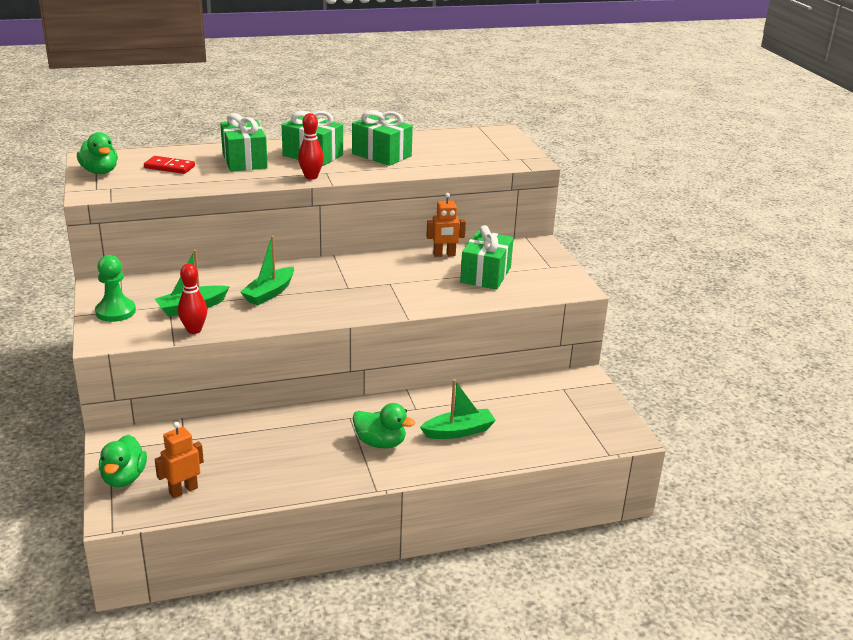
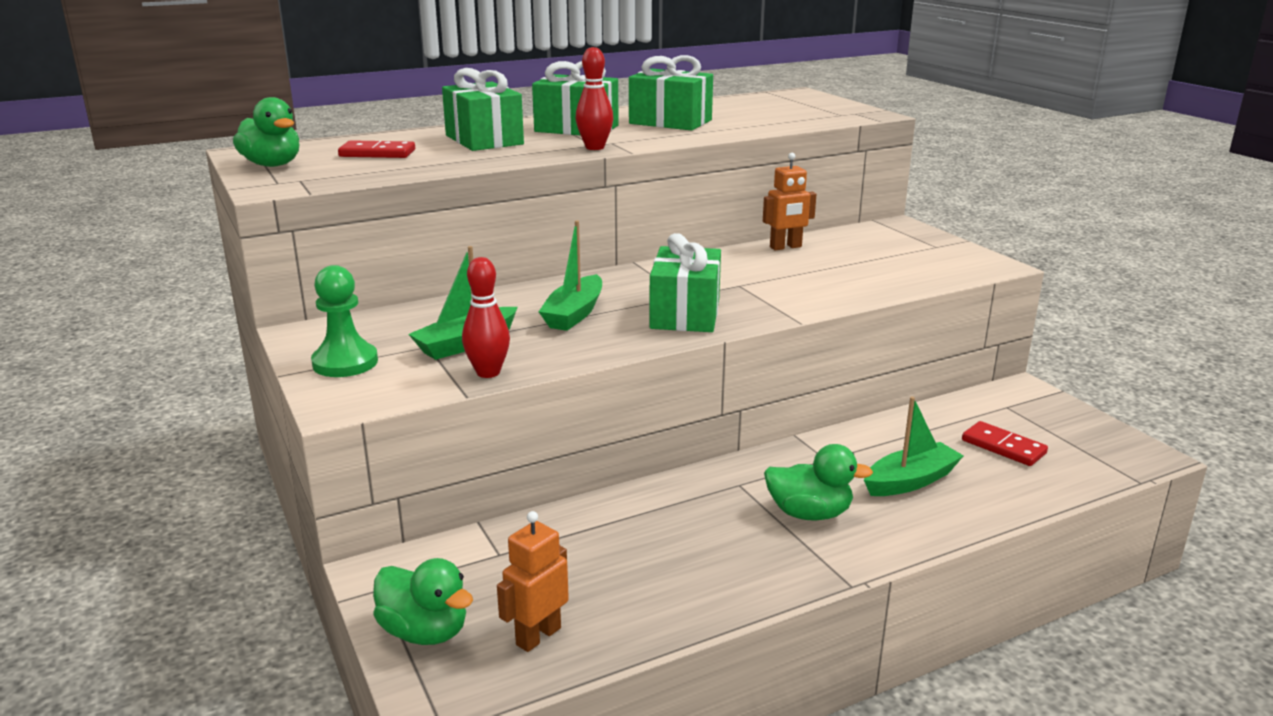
camera: 10 degrees left, 5 degrees down
green duck [99,435,147,487] -> green duck turned 45 degrees counterclockwise [373,558,473,645]
green gift [460,225,514,290] -> green gift moved to [649,233,721,332]
none -> red domino [962,421,1048,466]

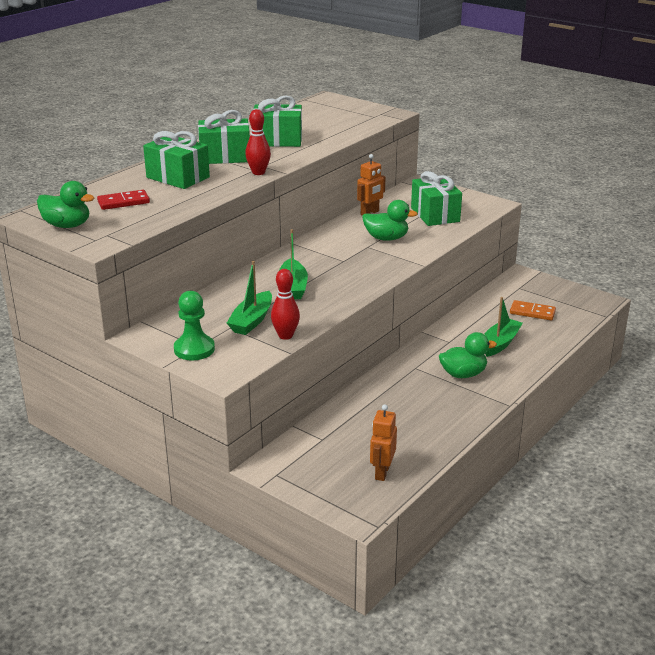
camera: 25 degrees left, 5 degrees up
green duck [373,558,473,645] -> green duck moved to [362,200,418,241]
green gift [649,233,721,332] -> green gift moved to [411,171,462,226]
red domino [962,421,1048,466] -> orange domino [510,300,556,320]

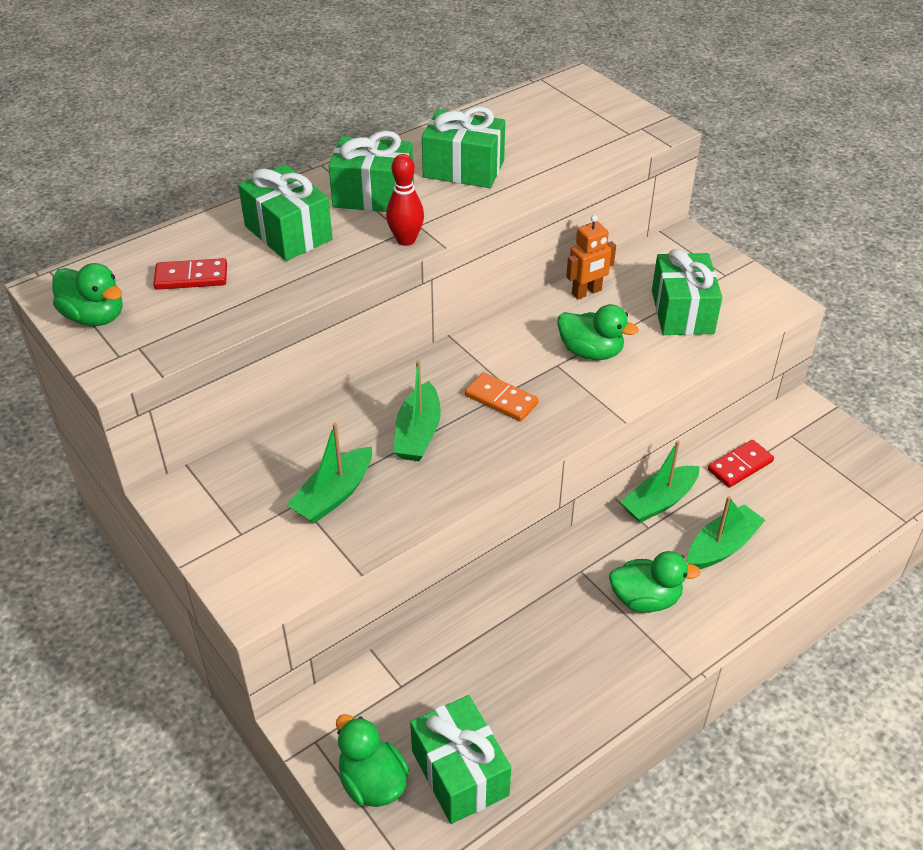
camera: 15 degrees right, 15 degrees up
green pawn [174,291,215,361] -> none
red bowling pin [271,269,300,340] -> none
orange robot [370,405,397,481] -> green gift [410,695,511,824]
orange domino [510,300,556,320] -> orange domino moved to [465,372,539,422]
none -> green duck [336,714,409,807]
none -> green boat [620,440,699,523]
none -> red domino [708,440,774,488]

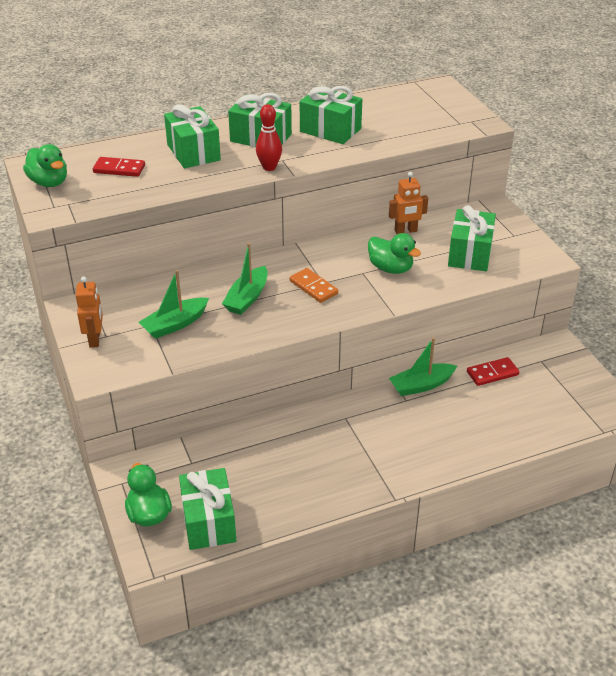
camera: 15 degrees right, 5 degrees down
green duck [609,551,701,613] -> none
green boat [688,496,765,569] -> none
none -> orange robot [76,276,103,348]

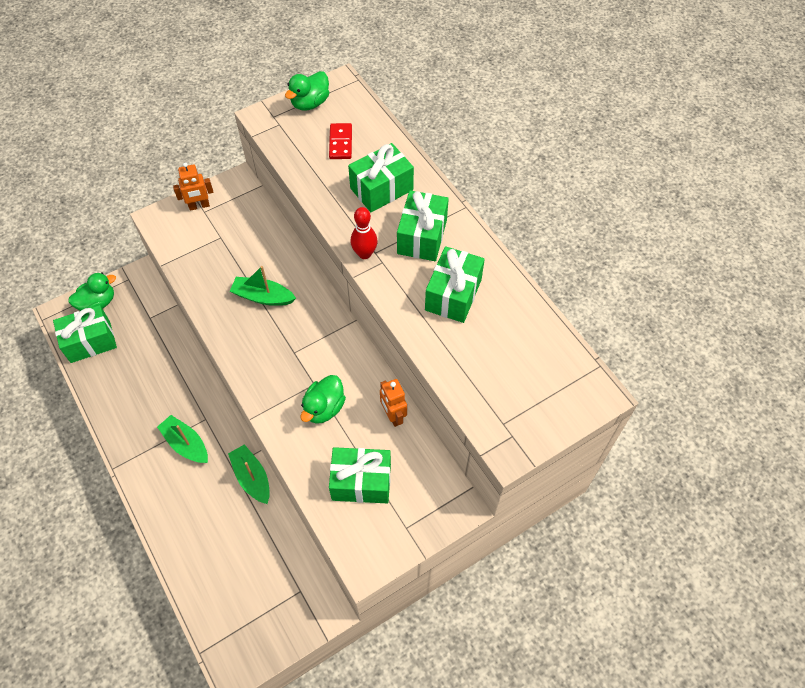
camera: 80 degrees right, 20 degrees up
green boat [139,270,209,339] -> green boat moved to [157,415,208,463]
orange domino [290,268,338,303] -> none
red domino [467,357,519,386] -> none

